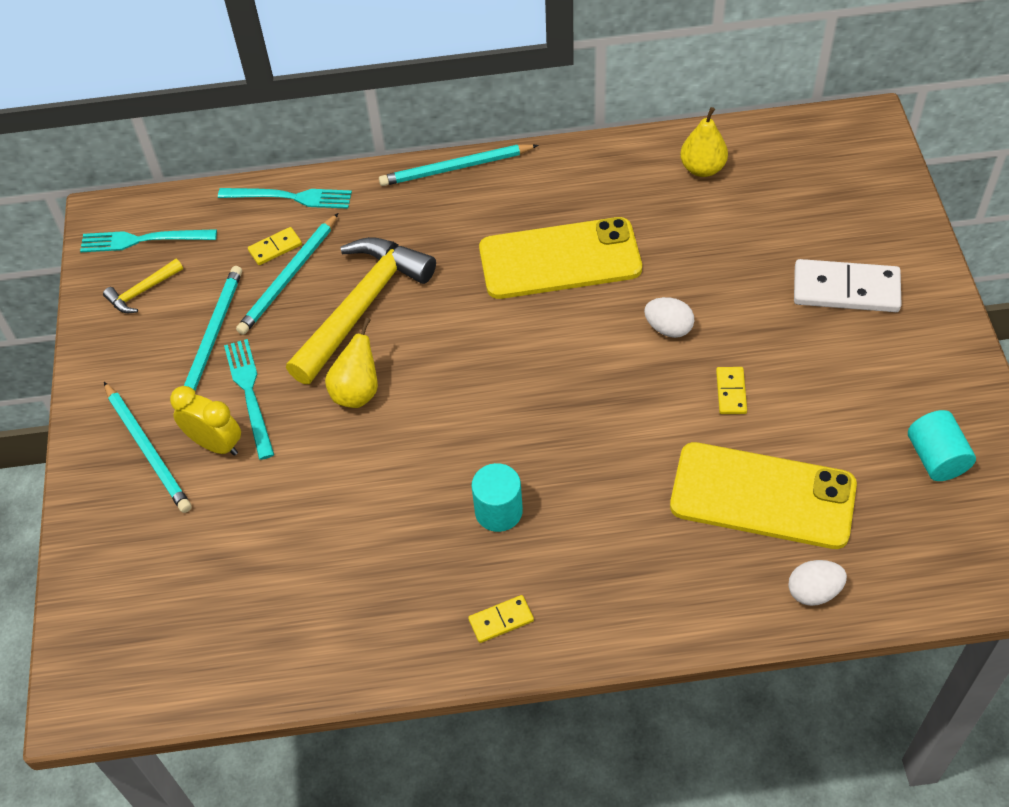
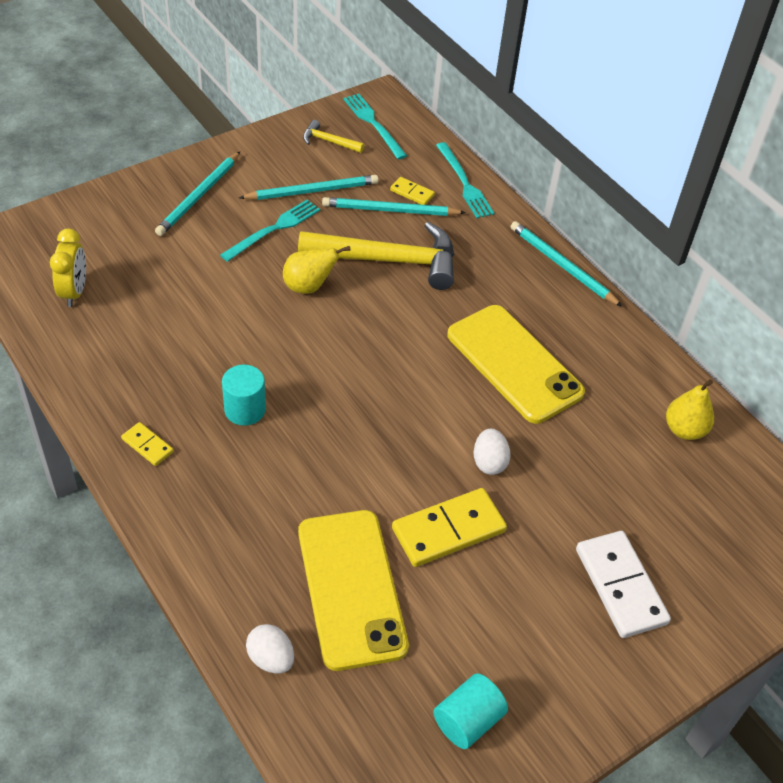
camera: 55 degrees right, 5 degrees down
yellow clock [170,386,241,456] -> yellow clock moved to [50,229,86,307]
yellow domino [716,367,747,414] -> yellow domino [392,488,507,567], size x2.00

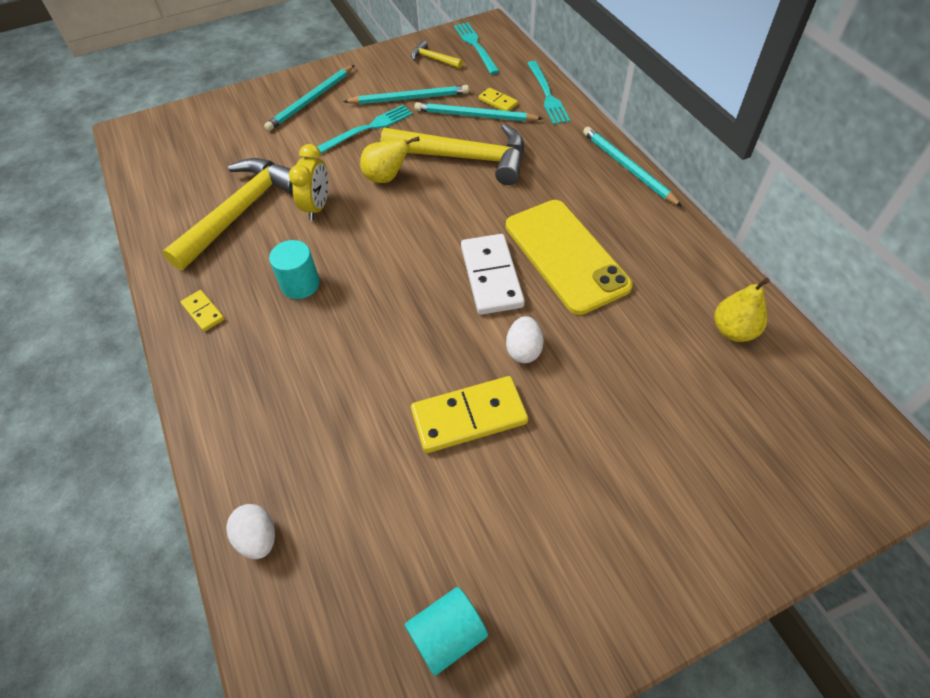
camera: 15 degrees right, 5 degrees up
yellow clock [50,229,86,307] -> yellow clock moved to [289,144,329,220]
yellow phone [298,510,409,671] -> none
white domino [576,531,671,638] -> white domino moved to [461,234,525,315]
none -> yellow hammer [162,158,293,270]

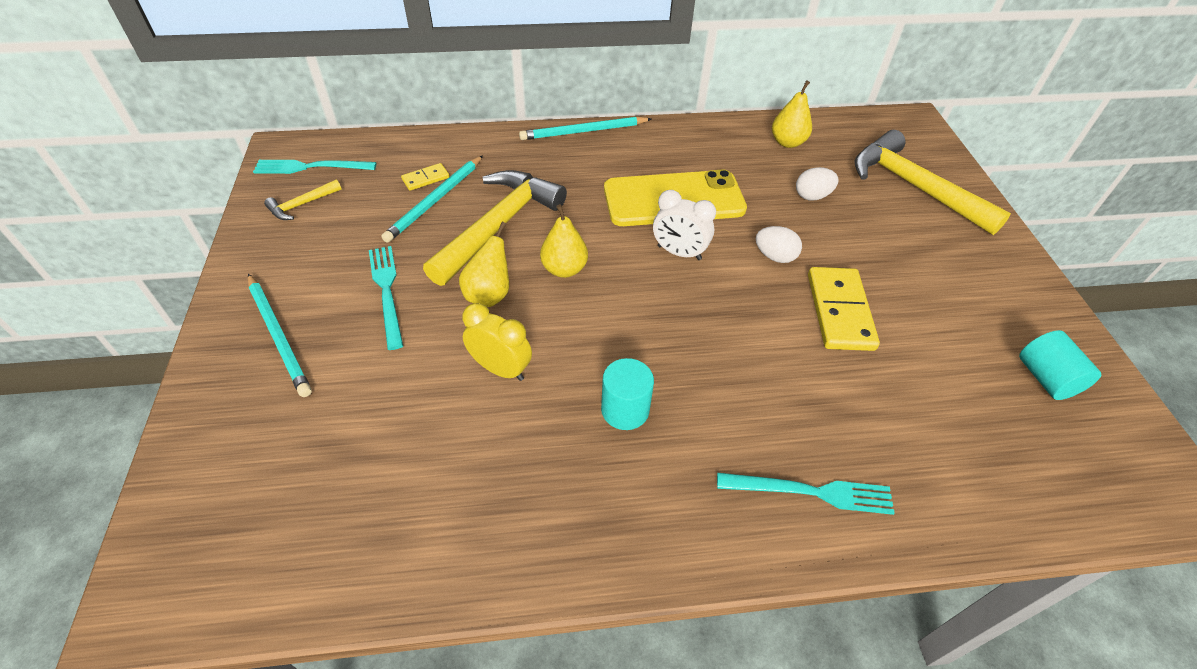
camera: 75 degrees left, 5 degrees down
yellow hammer [162,158,293,270] -> yellow hammer moved to [854,130,1011,235]
yellow domino [181,290,224,332] -> none
white egg [226,504,275,559] -> white egg moved to [796,167,839,200]
turquoise pencil [343,85,469,104] -> none
white domino [461,234,525,315] -> white clock [653,190,716,260]
turquoise fork [527,61,570,125] -> turquoise fork moved to [717,472,895,515]
none -> yellow pear [540,204,588,278]

